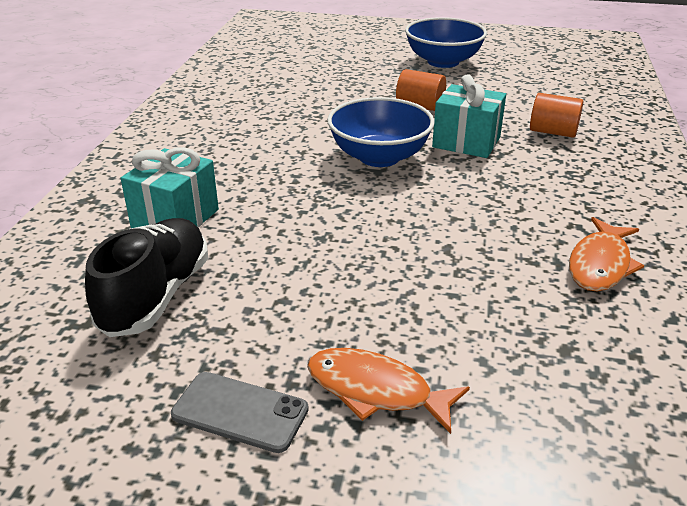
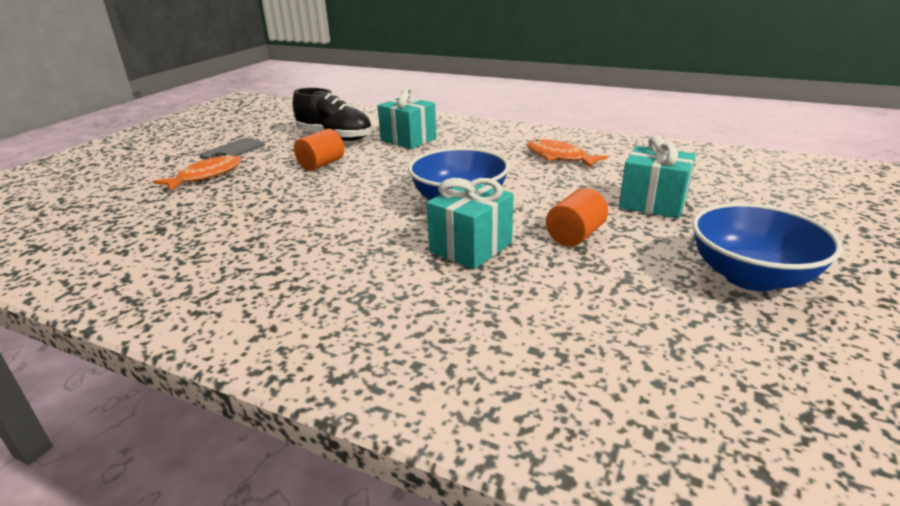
camera: 105 degrees right, 5 degrees down
orange cylinder [530,93,583,138] -> orange cylinder moved to [294,129,344,171]
orange fish [569,217,644,291] -> orange fish moved to [526,139,608,168]
none -> turquoise gift [619,135,696,218]

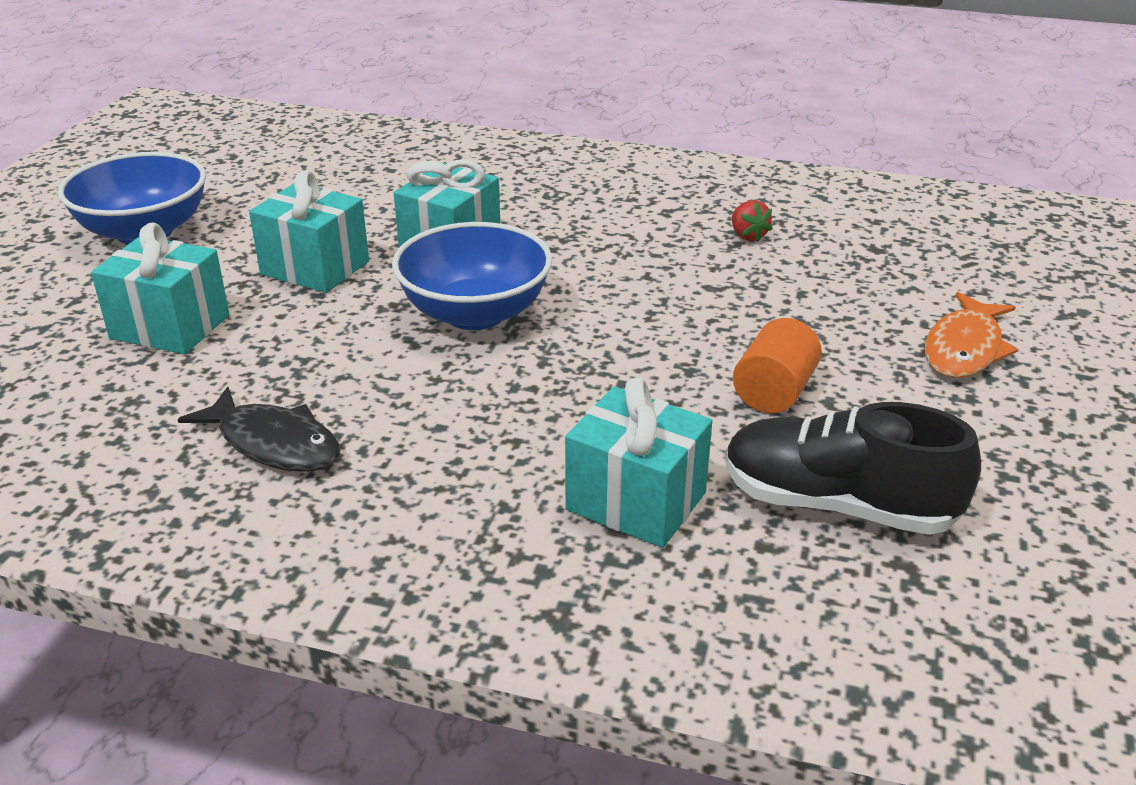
camera: 170 degrees right, 5 degrees up
grey phone [200,138,265,160] -> none
orange fish [526,139,608,168] -> black fish [178,387,340,472]
orange cylinder [546,188,608,247] -> turquoise gift [249,170,369,293]
none -> red strawberry [732,200,773,242]

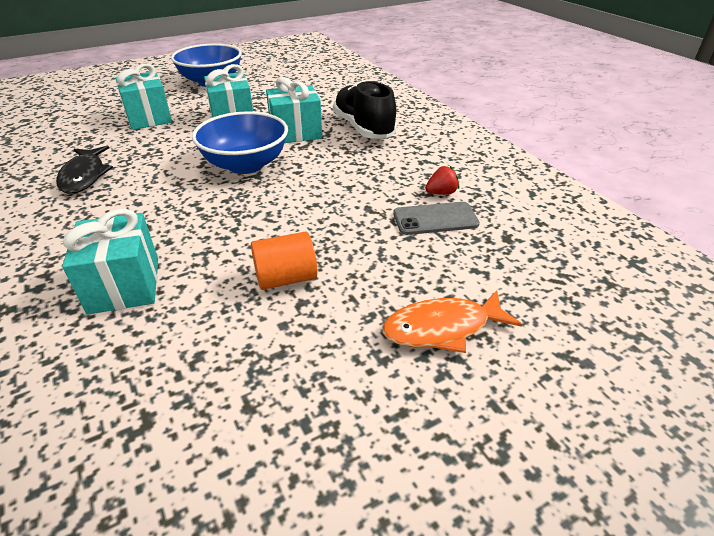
camera: 45 degrees right, 5 degrees up
black shoe [725,402,981,535] -> black shoe moved to [333,80,397,138]
red strawberry [732,200,773,242] -> red strawberry turned 135 degrees counterclockwise [425,166,459,195]
none -> grey phone [393,202,480,235]

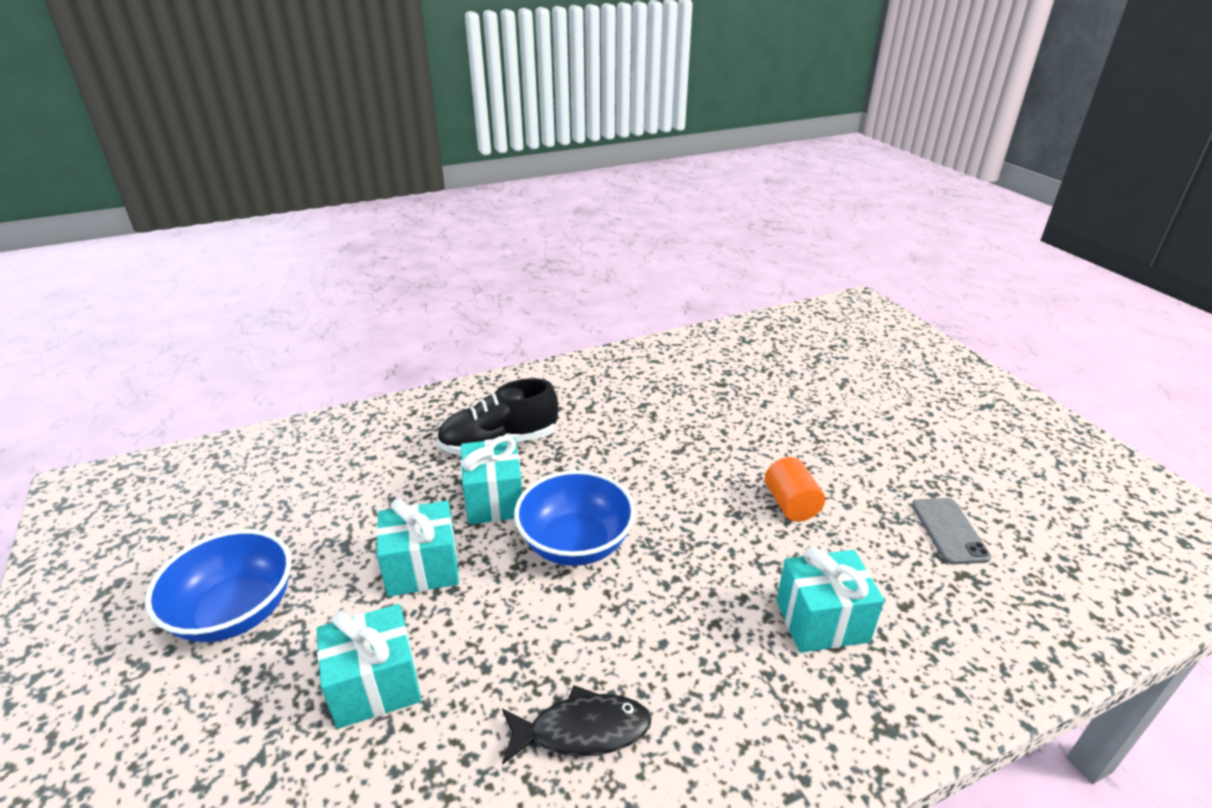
camera: 85 degrees left, 5 degrees down
orange fish [382,290,522,353] -> none
grey phone [393,202,480,235] -> grey phone moved to [912,498,991,564]
red strawberry [425,166,459,195] -> none

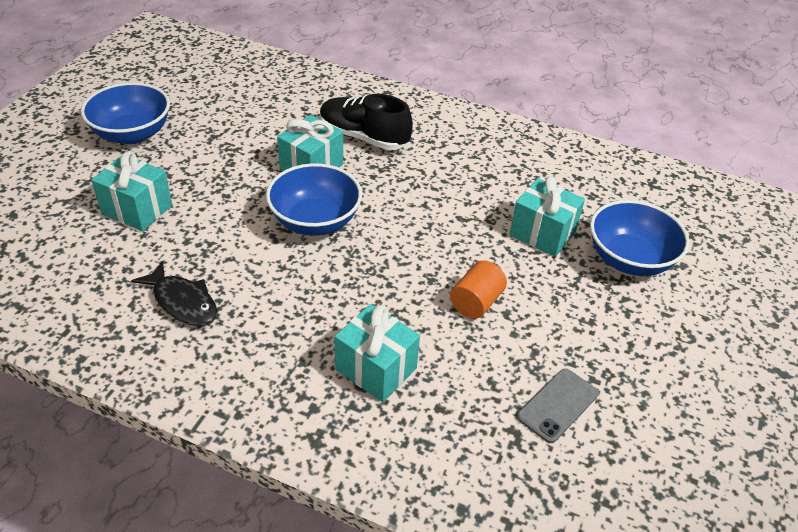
camera: 45 degrees right, 10 degrees up
turquoise gift [376,499,459,597] -> turquoise gift moved to [509,176,585,257]
none -> blue bowl [590,200,689,276]

